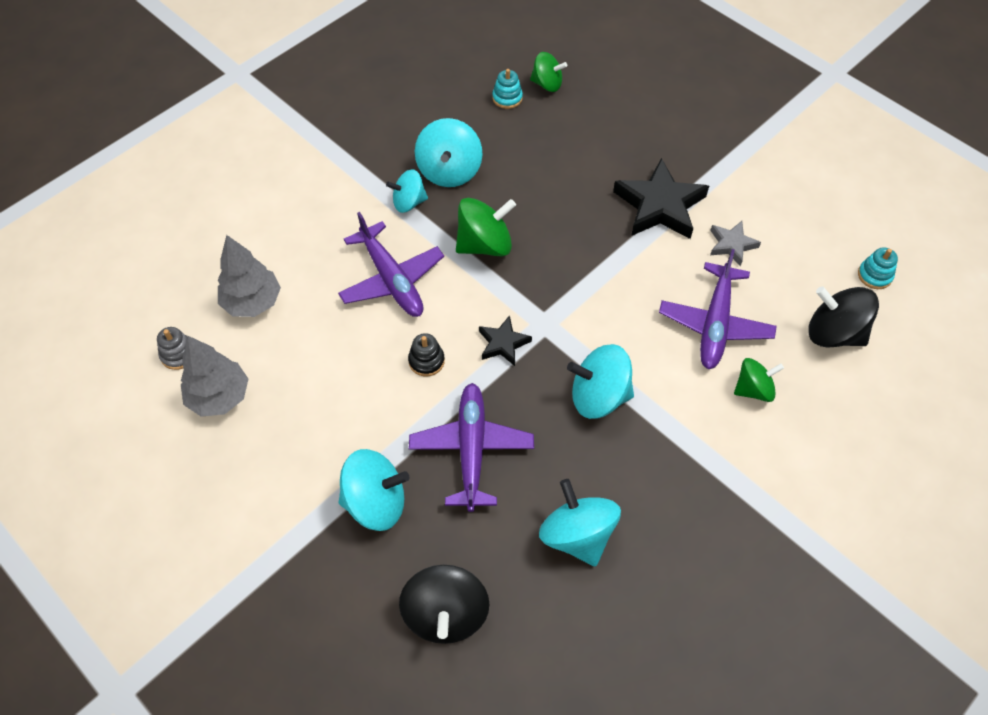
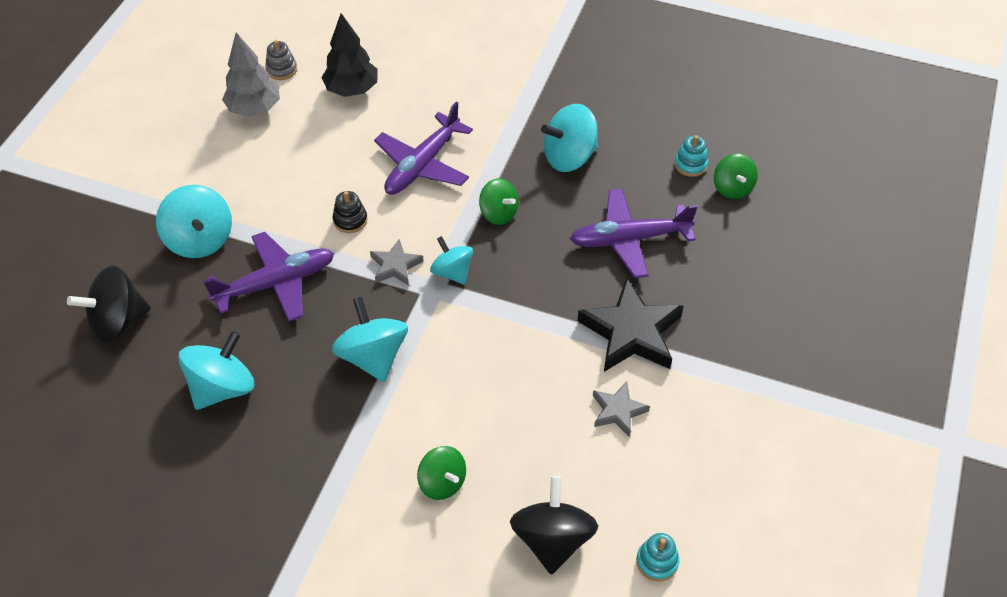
camera: 65 degrees right, 5 degrees down
grey tree [218,235,281,317] -> black tree [321,13,377,97]
turquoise spinning top [386,169,428,213] -> turquoise spinning top moved to [430,236,473,285]
green spinning top [456,198,516,256] -> green spinning top [479,178,519,225], size x0.64
black star [479,315,532,366] -> grey star [370,239,424,286]
purple plane [659,249,777,369] -> purple plane moved to [570,189,698,278]

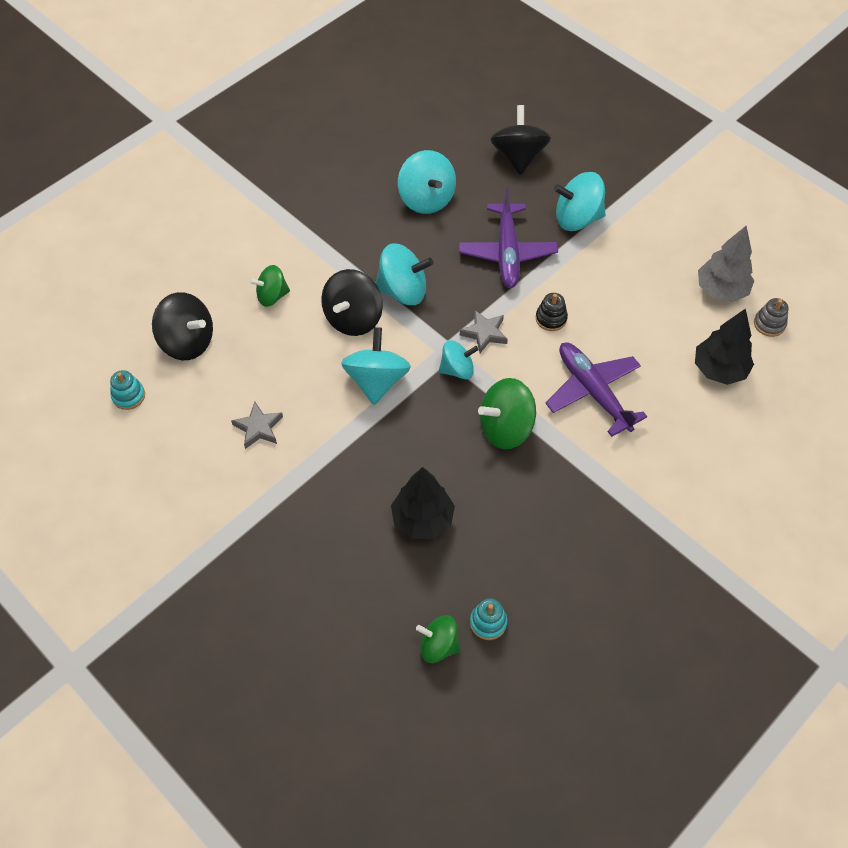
camera: 115 degrees right, 5 degrees up
green spinning top [479,178,519,225] -> green spinning top [478,378,536,449], size x1.55
turquoise spinning top [541,104,598,172] -> turquoise spinning top moved to [341,327,411,405]
purple plane [570,189,698,278] -> black tree [391,467,455,539]
black star [577,278,684,372] -> none
none -> black spinning top [321,269,383,336]

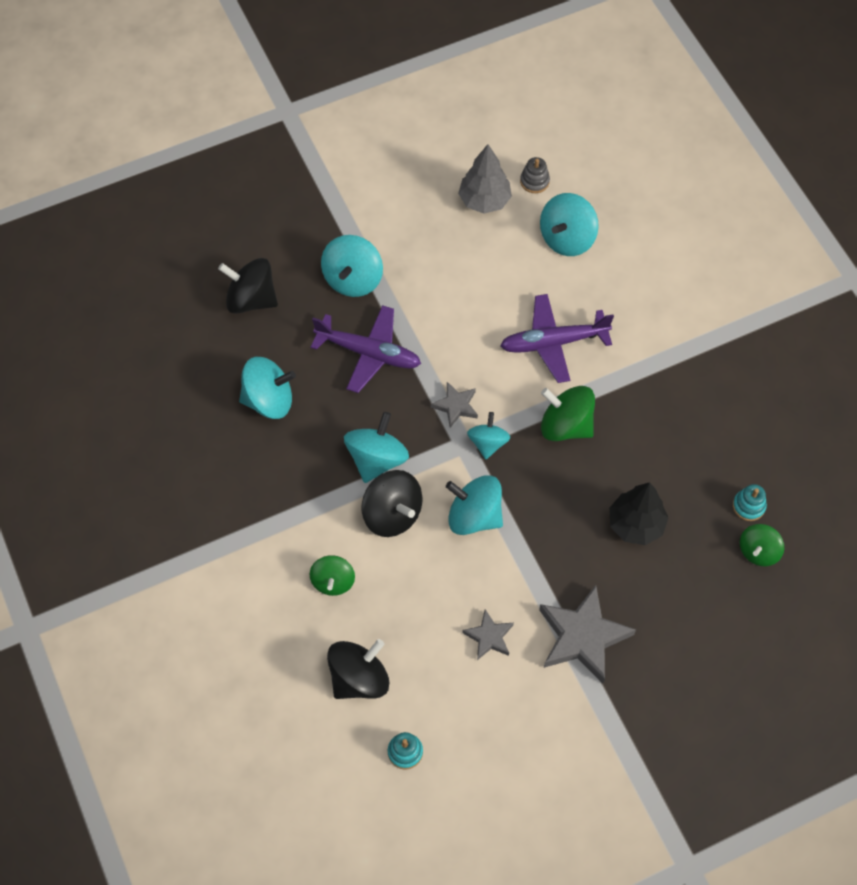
camera: 70 degrees left, 5 degrees up
green spinning top [478,378,536,449] -> green spinning top turned 120 degrees clockwise [541,386,595,441]
black stacking toy [536,293,568,331] -> none
black tree [695,309,754,385] -> turquoise spinning top [540,193,599,256]
none -> grey star [539,585,636,683]

